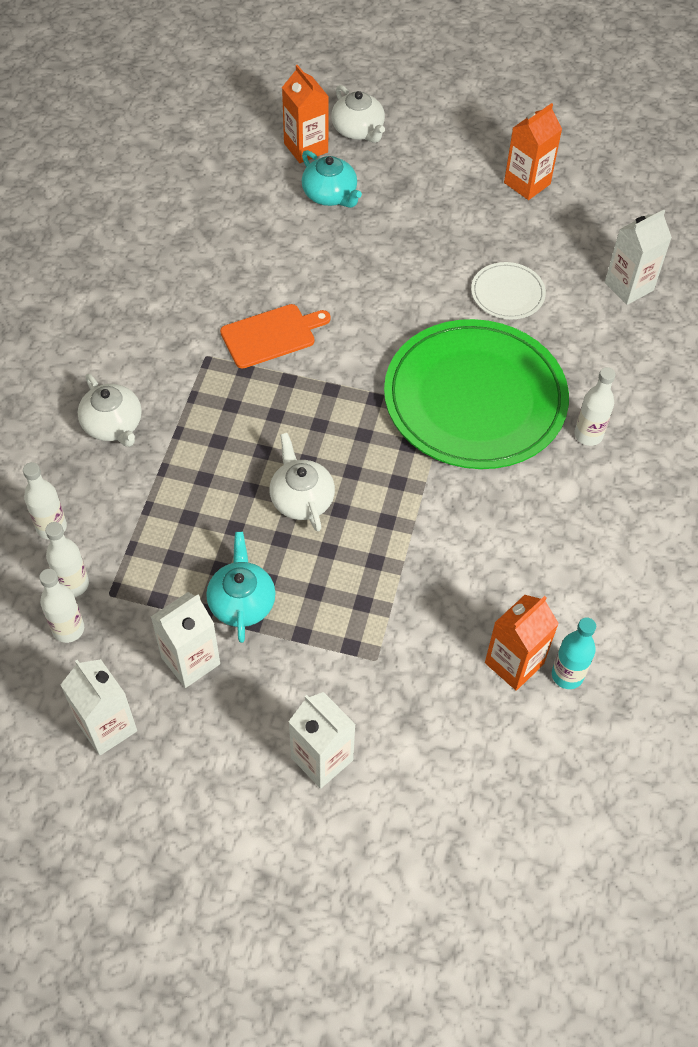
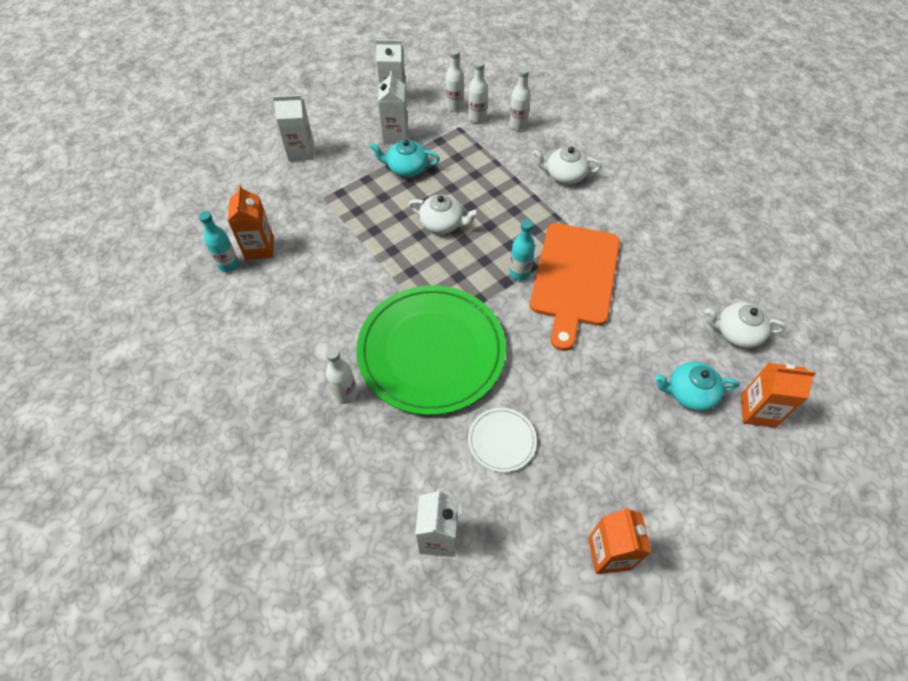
camera: 130 degrees right, 0 degrees up
turquoise teapot [206,532,276,643] -> turquoise teapot turned 150 degrees clockwise [370,140,440,177]
orange cutting board [220,304,331,369] -> orange cutting board [530,223,620,351], size x1.77
white teapot [331,85,385,143] -> white teapot moved to [705,303,786,348]
none -> turquoise bottle [509,219,535,280]

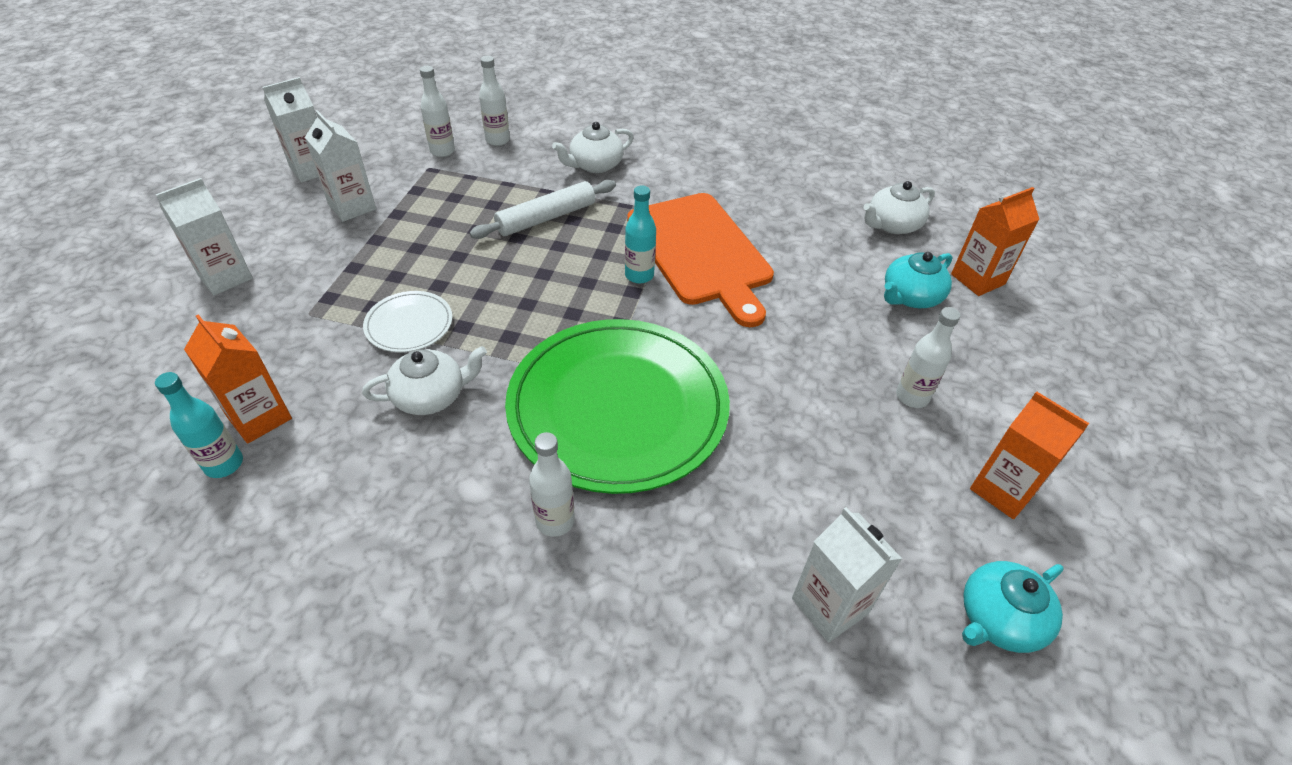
camera: 40 degrees left, 10 degrees down
turquoise teapot [370,140,440,177] -> turquoise teapot moved to [962,561,1064,653]
white teapot [408,195,479,234] -> white teapot moved to [362,346,487,415]
white bottle [445,49,464,112] -> white bottle moved to [896,307,961,408]
white plate [468,408,537,472] -> white plate moved to [363,291,453,352]
none -> white rolling pin [469,180,616,239]

